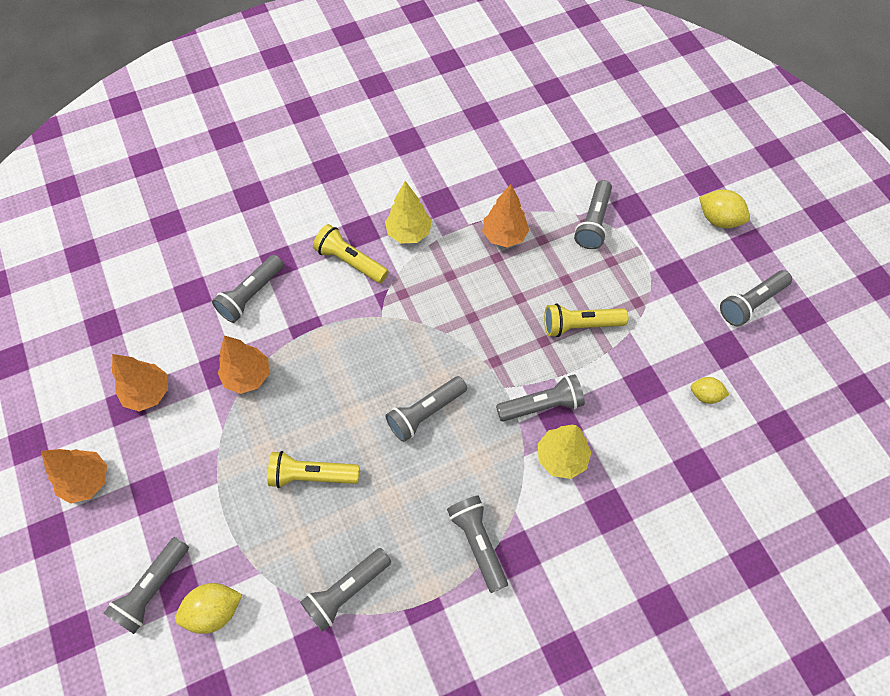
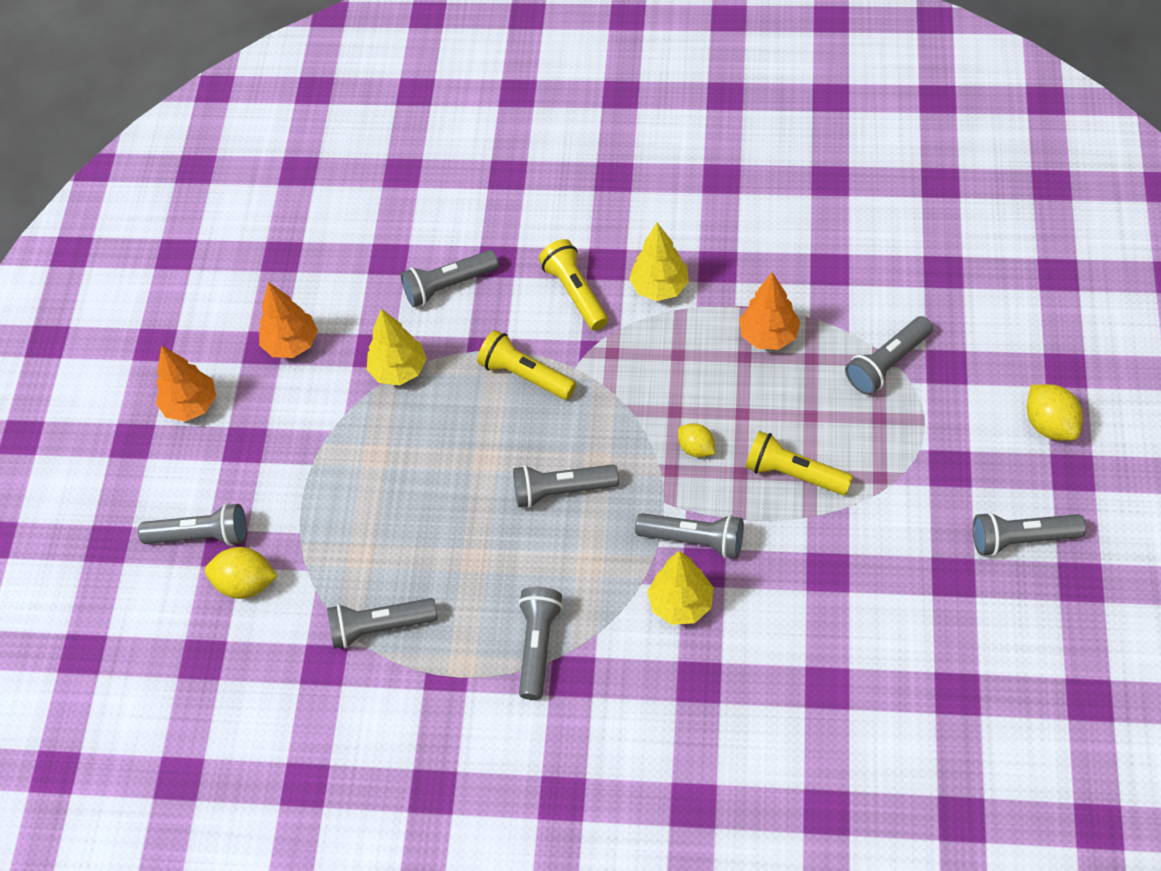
camera: 35 degrees right, 5 degrees down
grey flashlight [103,537,189,634] -> grey flashlight turned 150 degrees counterclockwise [138,503,247,546]
orange tree [218,336,269,394] -> yellow tree [367,309,427,385]
yellow flashlight [267,451,360,488] -> yellow flashlight moved to [477,330,576,400]
yellow lemon [690,377,730,404] -> yellow lemon moved to [678,423,715,458]

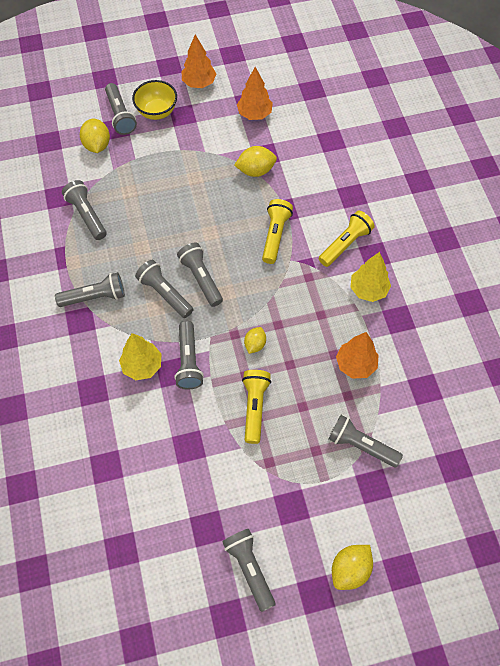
camera: 65 degrees right, 5 degrees up
yellow tree [367,309,427,385] -> yellow lemon [234,146,277,177]
grey flashlight [401,250,499,307] -> grey flashlight moved to [135,260,193,318]
none -> yellow bowl [132,80,177,120]

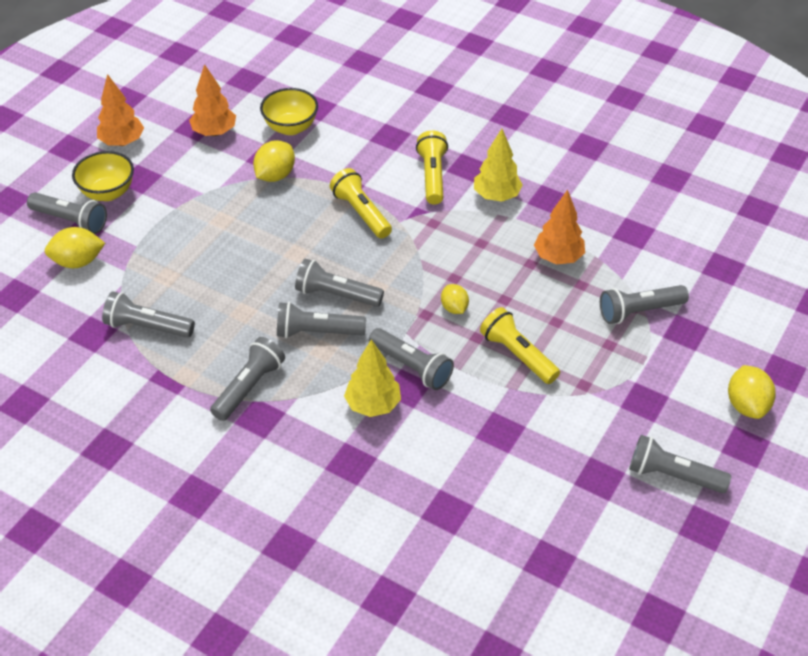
camera: 45 degrees left, 15 degrees down
yellow lemon [80,119,110,153] -> yellow lemon turned 45 degrees counterclockwise [45,227,105,268]
none -> yellow bowl [260,88,318,135]

